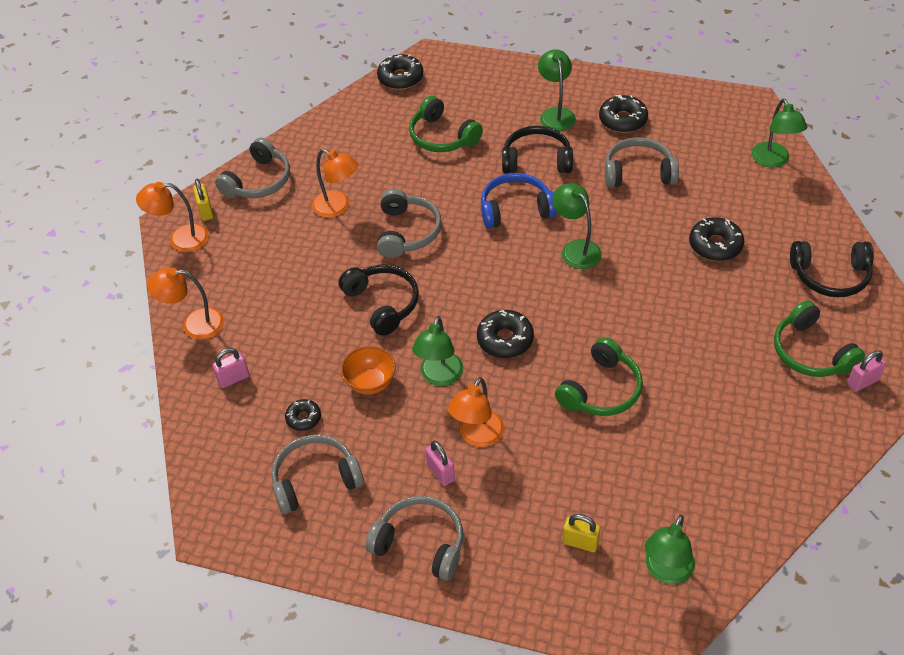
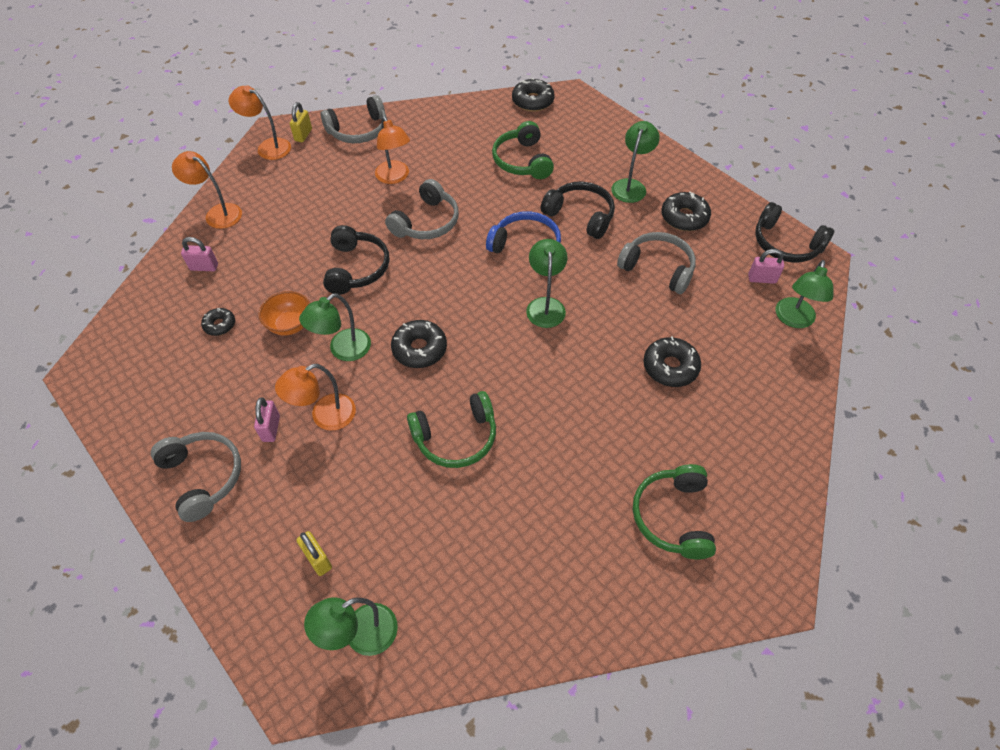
camera: 30 degrees right, 5 degrees up
grey headphones [271,435,364,514] -> none
black headphones [790,241,874,297] -> black headphones moved to [755,202,835,263]
pink padlock [847,351,886,392] -> pink padlock moved to [748,249,784,284]

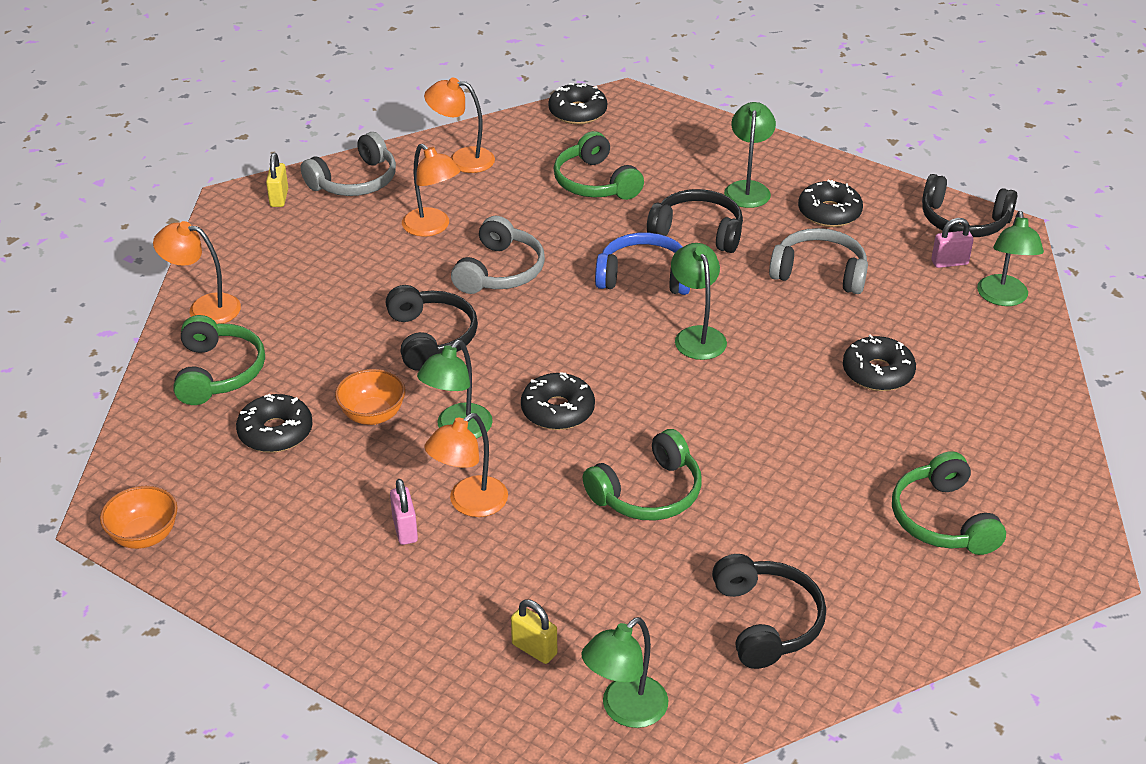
camera: 15 degrees left, 15 degrees down
grey headphones [151,432,241,522] -> none
pink padlock [181,237,218,271] -> green headphones [173,315,265,405]
black donut [201,308,235,336] -> black donut [236,394,313,453], size x1.66
orange lamp [229,85,291,160] -> orange lamp moved to [424,78,495,173]
none -> orange bowl [100,486,178,549]
none -> black headphones [712,554,826,669]

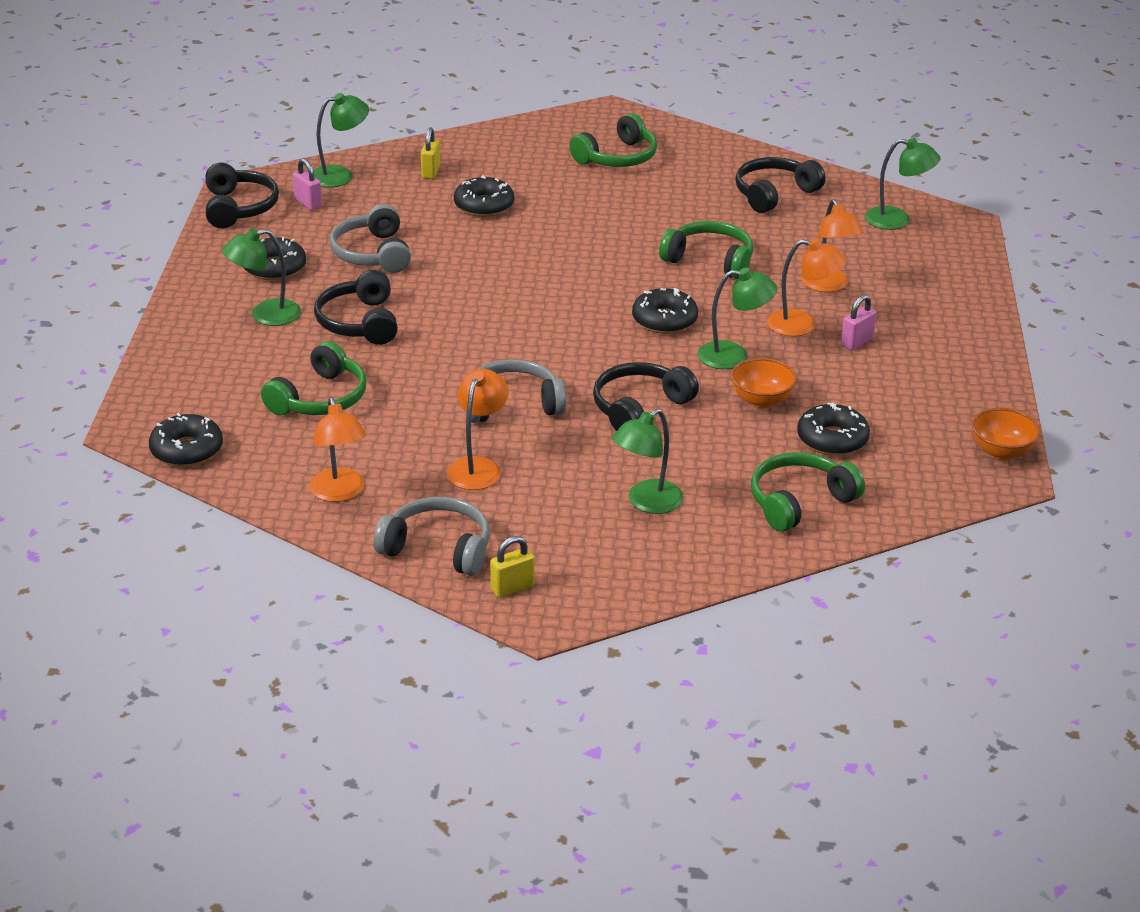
camera: 120 degrees left, 5 degrees down
orange lamp [153,221,241,324] -> orange lamp moved to [801,199,864,292]
yellow padlock [511,600,557,664] -> yellow padlock moved to [421,128,440,179]
blue headphones [595,233,690,295] -> none
green lamp [671,243,727,360] -> green lamp moved to [612,408,684,514]

